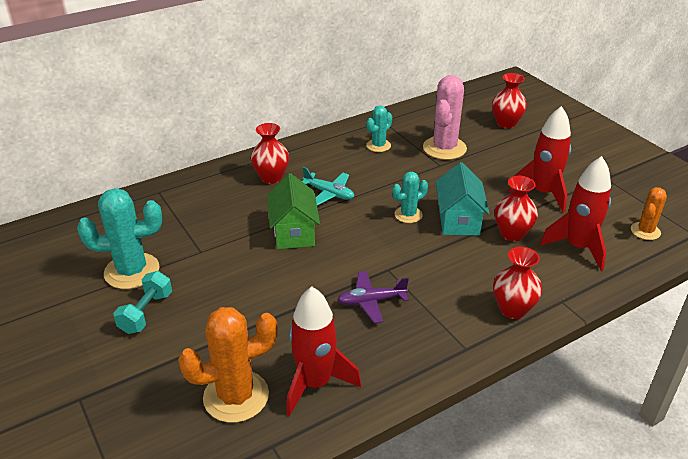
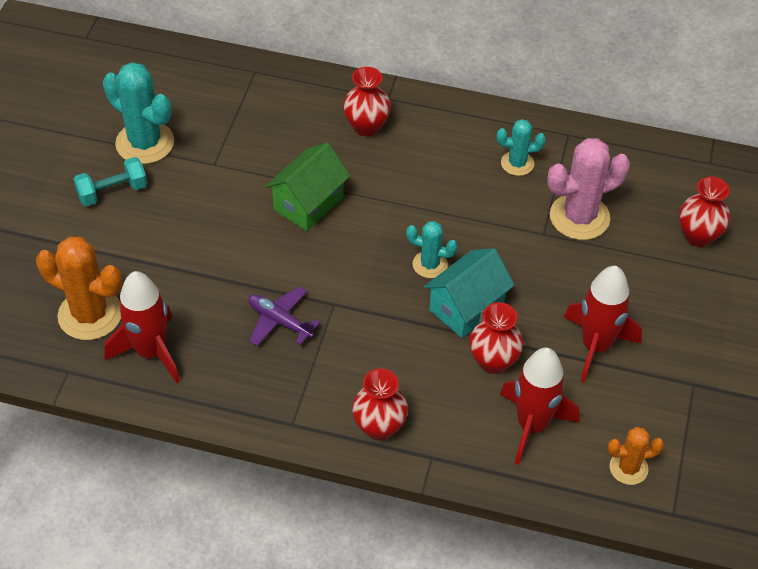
camera: 45 degrees right, 15 degrees up
turquoise plane [302,167,354,206] -> none

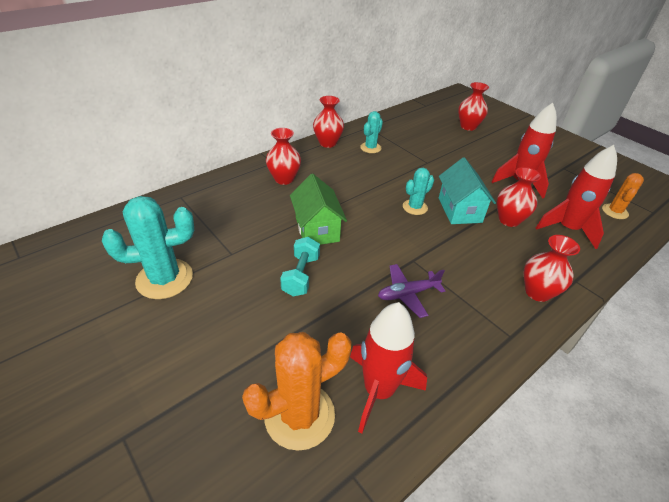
camera: 55 degrees left, 10 degrees down
turquoise dumbbell [73,157,147,206] -> turquoise dumbbell moved to [280,237,320,297]
pink cactus [547,138,630,240] -> none
none -> red vase [313,96,344,148]

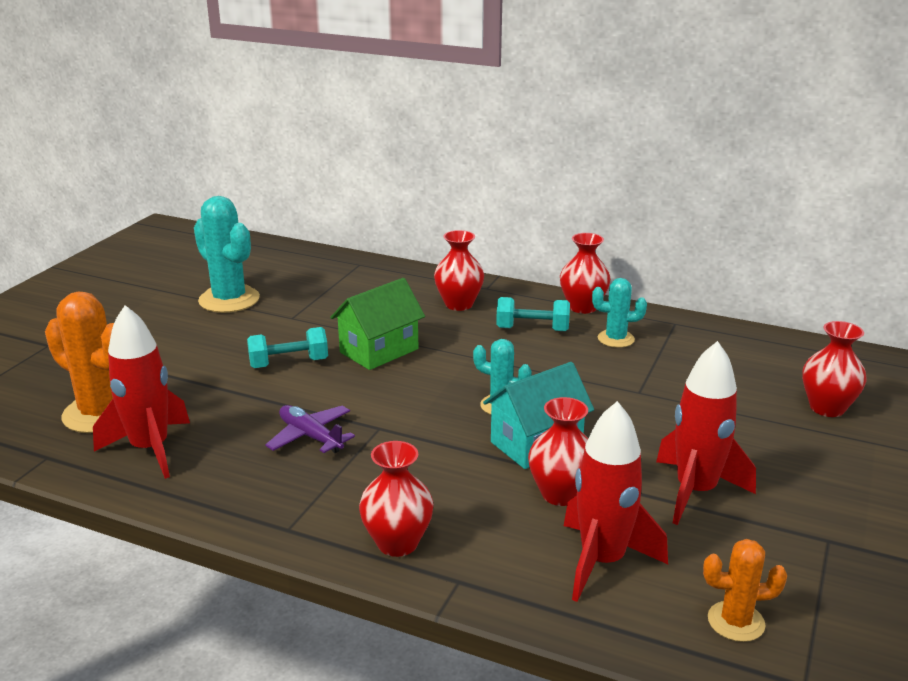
camera: 65 degrees right, 15 degrees down
none -> turquoise dumbbell [496,297,570,331]

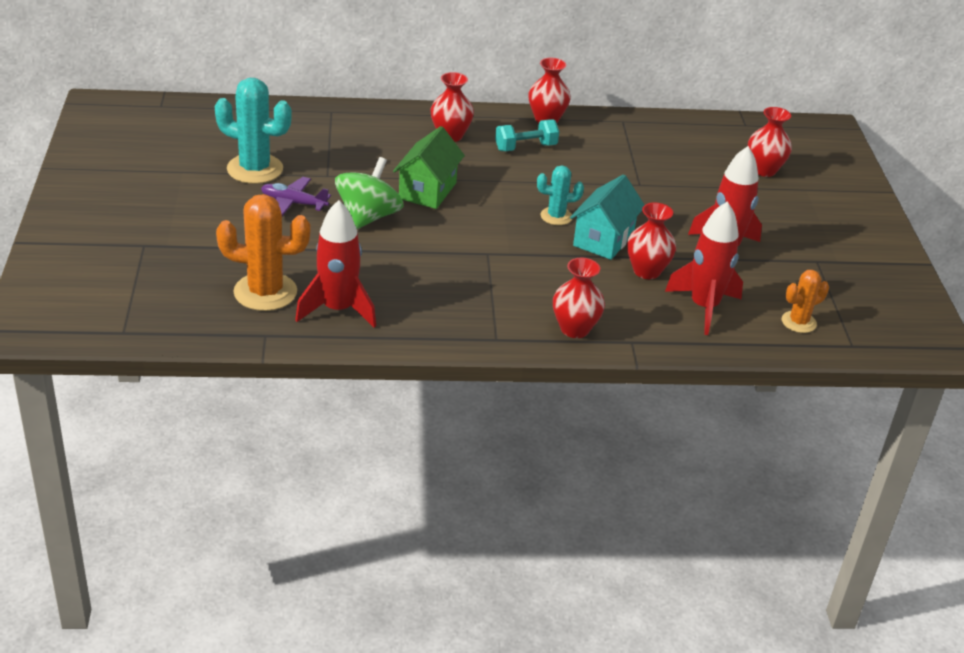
camera: 30 degrees left, 10 degrees up
turquoise dumbbell [247,327,328,368] -> green spinning top [335,157,404,229]
purple plane [265,405,355,453] -> purple plane moved to [261,177,331,216]
turquoise cactus [592,278,647,348] -> none

